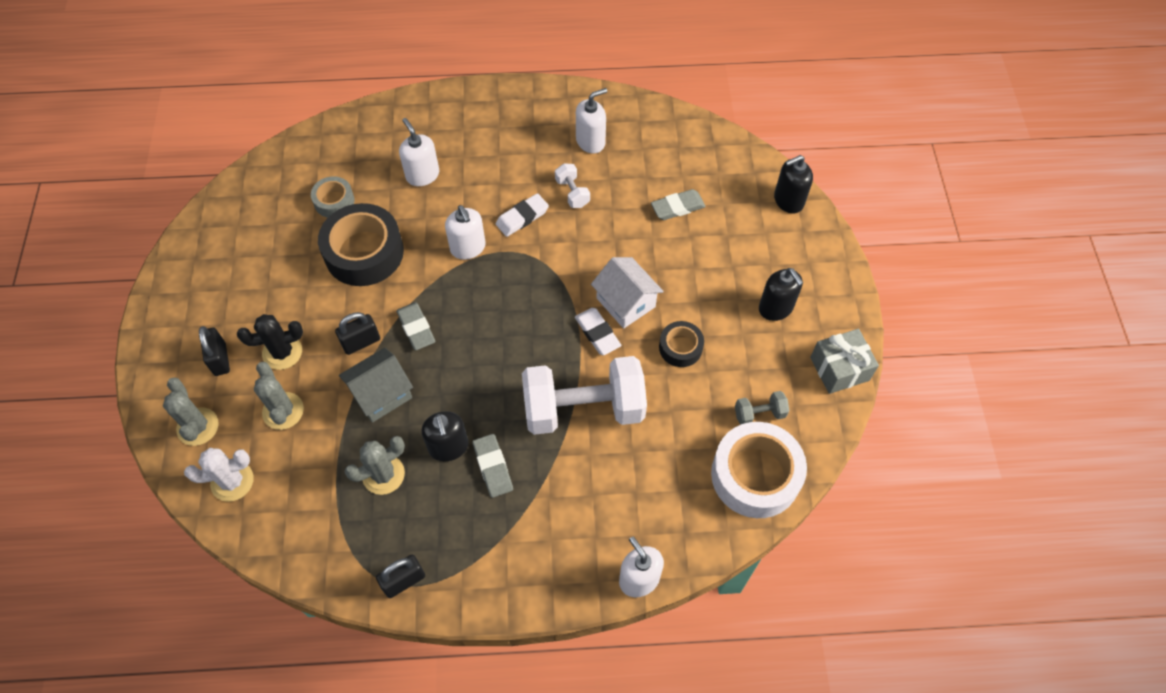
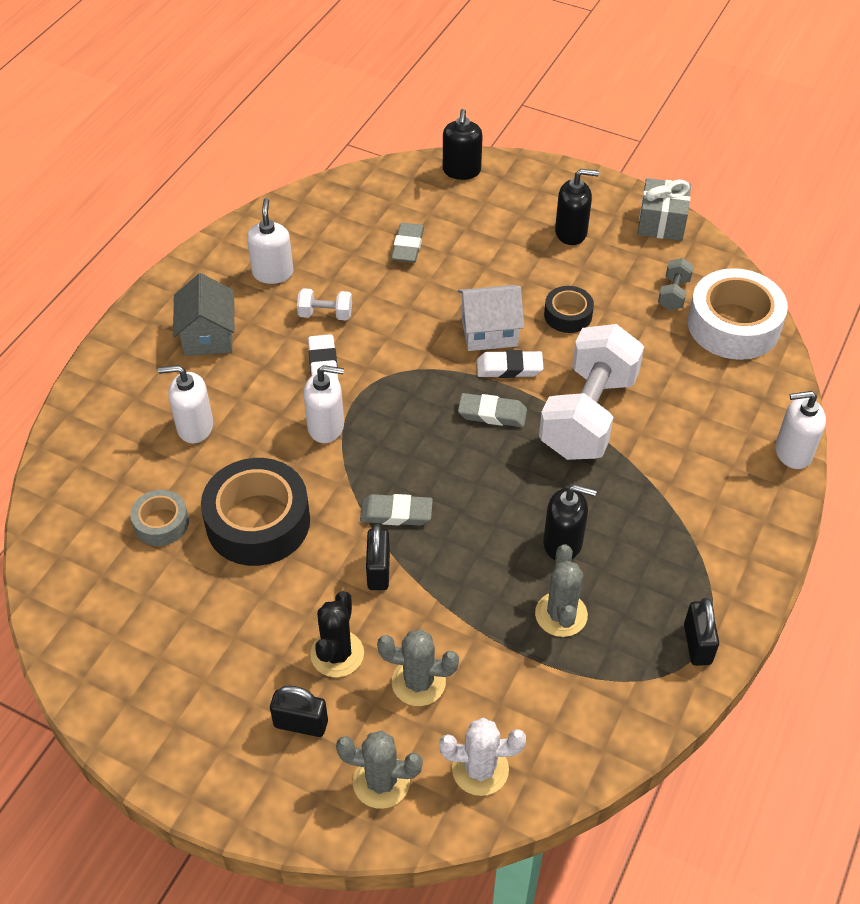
camera: 60 degrees left, 10 degrees down
white cactus [184,448,254,502] -> white cactus turned 75 degrees clockwise [439,718,526,796]
grey house [339,348,413,423] -> grey house moved to [173,273,234,356]
grey eraser [472,434,513,498] -> grey eraser moved to [458,393,527,427]

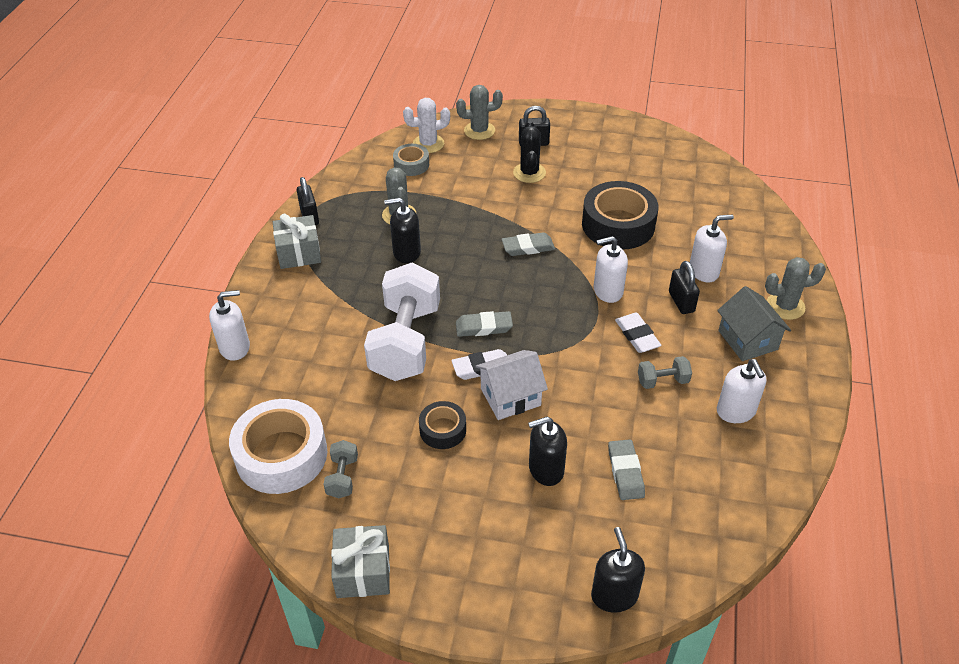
camera: 165 degrees right, 5 degrees down
grey tape [130,490,189,546] -> grey tape moved to [393,144,429,176]
white dumbbell [297,288,352,320] -> grey dumbbell [638,356,692,389]
black padlock [366,524,390,590] -> black padlock moved to [669,261,700,314]
grey cactus [377,629,459,706] -> grey cactus moved to [765,257,826,320]
black soap dispenser [555,169,599,245] -> black soap dispenser moved to [528,417,567,486]
none -> grey gift [273,214,321,269]

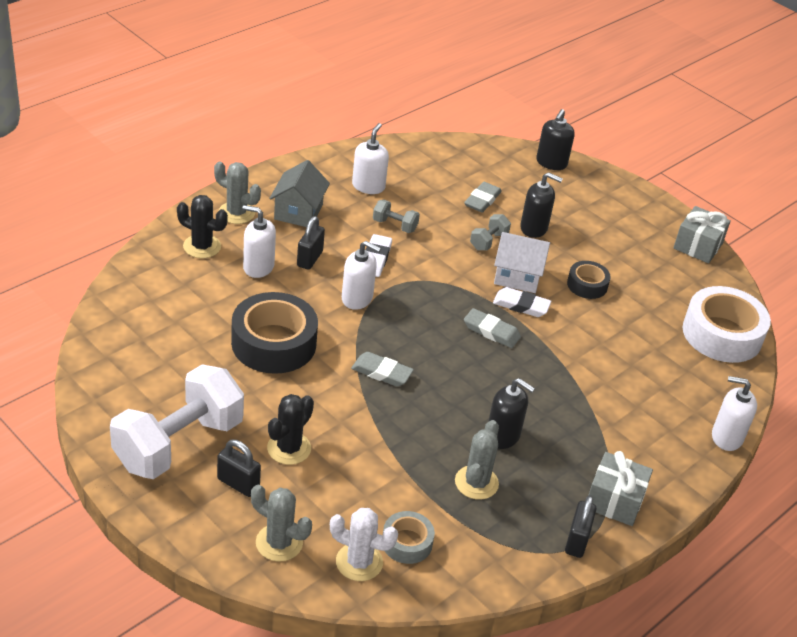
camera: 150 degrees left, 5 degrees down
grey dumbbell [323,440,358,498] -> grey dumbbell moved to [470,214,511,251]
white dumbbell [364,263,440,381] -> white dumbbell moved to [110,364,244,479]
none -> black cactus [177,195,228,258]

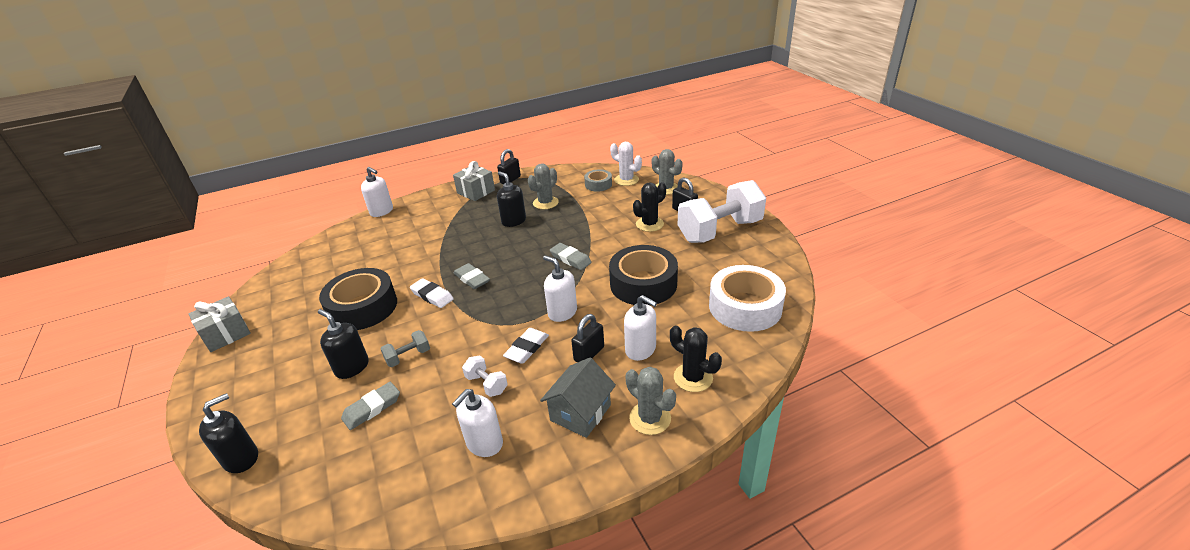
camera: 155 degrees left, 5 degrees down
grey dumbbell [373,200,420,233] -> white dumbbell [462,356,508,397]
white house [494,232,550,293] -> none
black tape [567,261,611,299] -> black tape [319,268,397,330], size x1.91
white tape [682,286,771,363] -> white tape moved to [709,265,786,332]

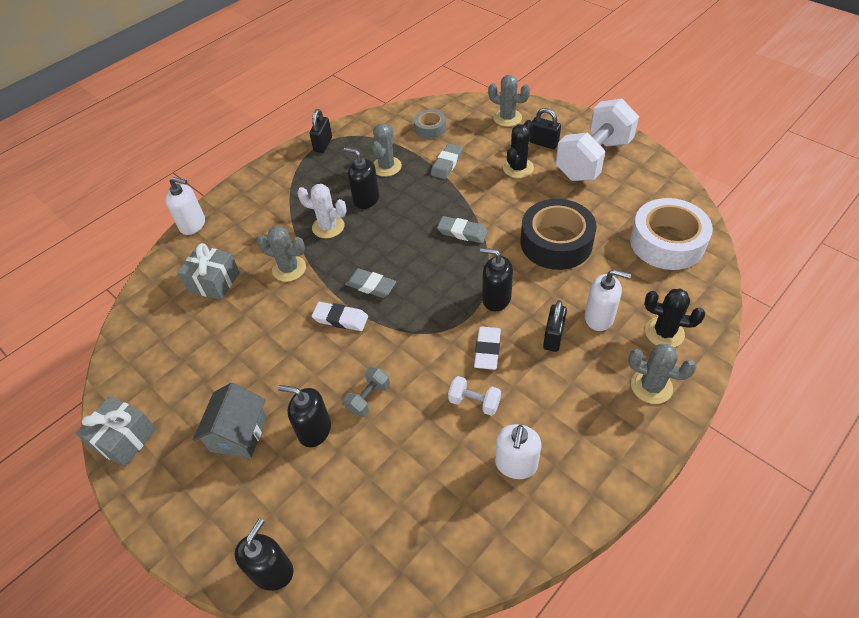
camera: 20 degrees left, 15 degrees up
black tape [319,268,397,330] -> none
grey eraser [341,382,400,430] -> grey eraser moved to [431,144,463,179]
grey gift [453,161,495,201] -> grey gift moved to [177,243,240,300]
grey house [540,358,616,438] -> grey house moved to [193,383,267,458]
white soap dispenser [543,255,577,322] -> black soap dispenser [480,248,513,311]
white cactus [610,142,642,186] -> white cactus moved to [297,184,347,238]
none -> grey cactus [257,226,306,282]

